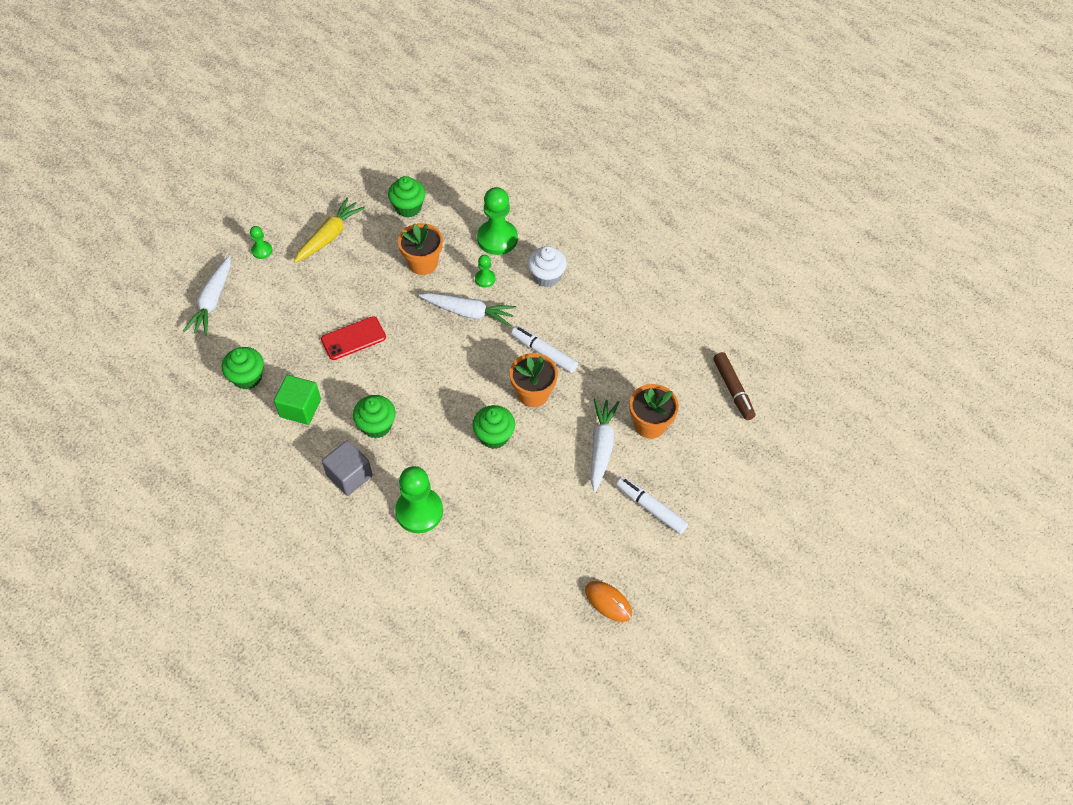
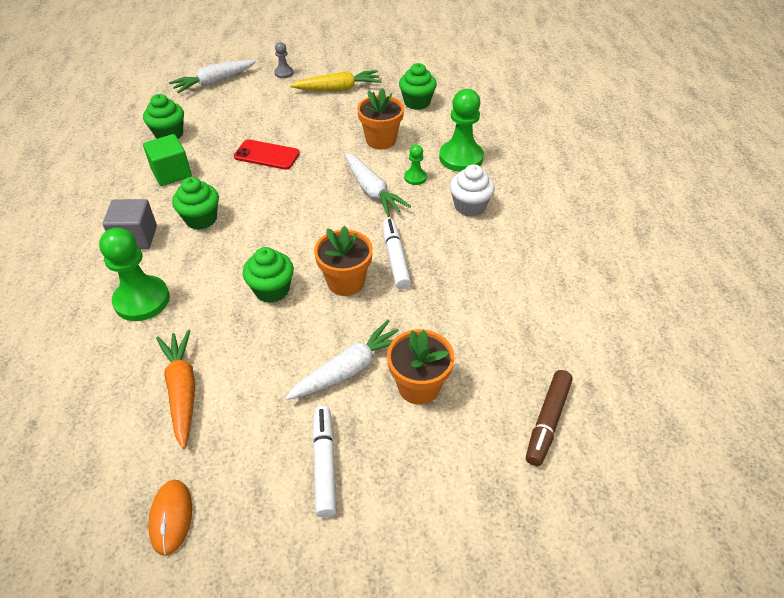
camera: 45 degrees right, 10 degrees down
green pawn [250,226,272,259] -> grey pawn [274,42,293,78]
none -> orange carrot [156,330,195,449]

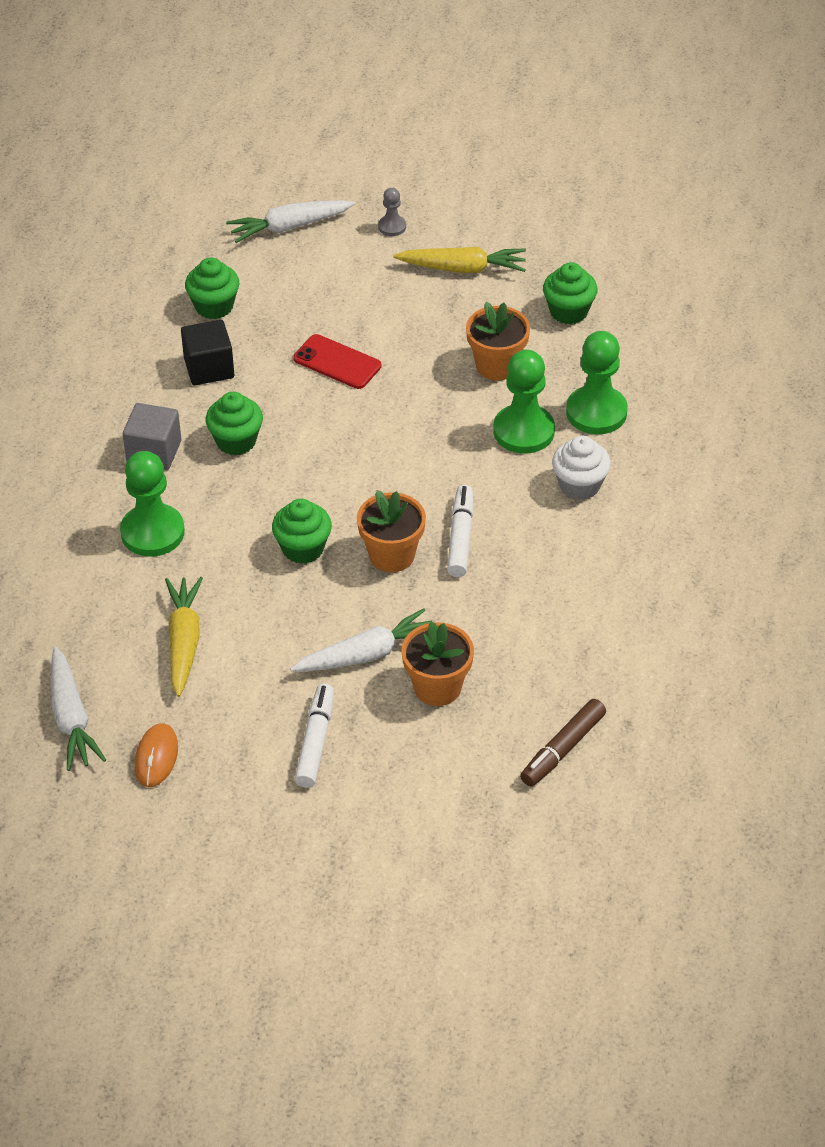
camera: 15 degrees right, 0 degrees up
green cube [143,134,192,186] -> black cube [181,320,234,385]
orange carrot [156,330,195,449] -> yellow carrot [165,577,203,697]
white carrot [345,153,411,217] -> white carrot moved to [51,647,106,771]
green pawn [404,145,427,185] -> green pawn [494,350,555,454], size x2.02

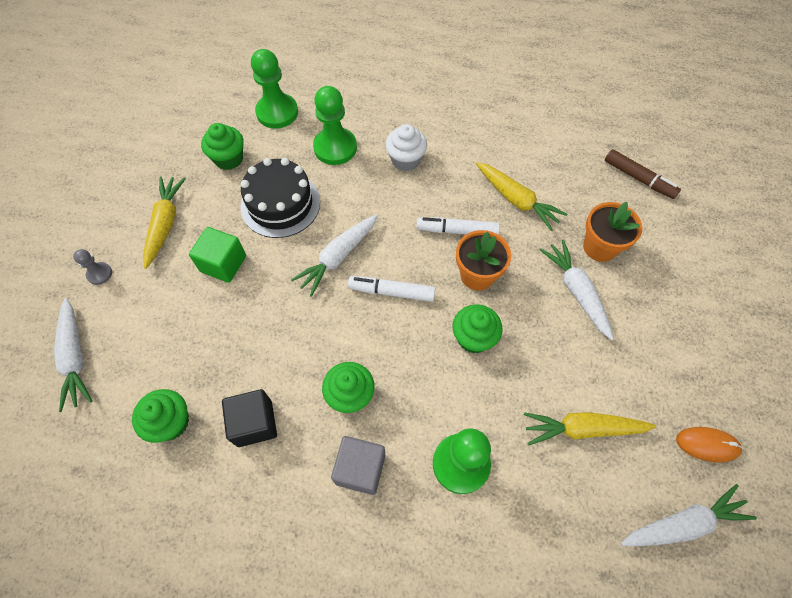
camera: 90 degrees left, 15 degrees up
red phone [293,334,381,389] -> none
white marker [295,683,334,788] -> white marker moved to [348,276,436,302]
orange flower pot [466,302,530,381] -> black cake [240,158,320,238]
green pawn [494,350,555,454] -> green pawn moved to [251,49,298,128]
none -> green cube [189,227,246,283]
none -> white carrot [291,214,378,297]
none -> yellow carrot [476,162,567,231]

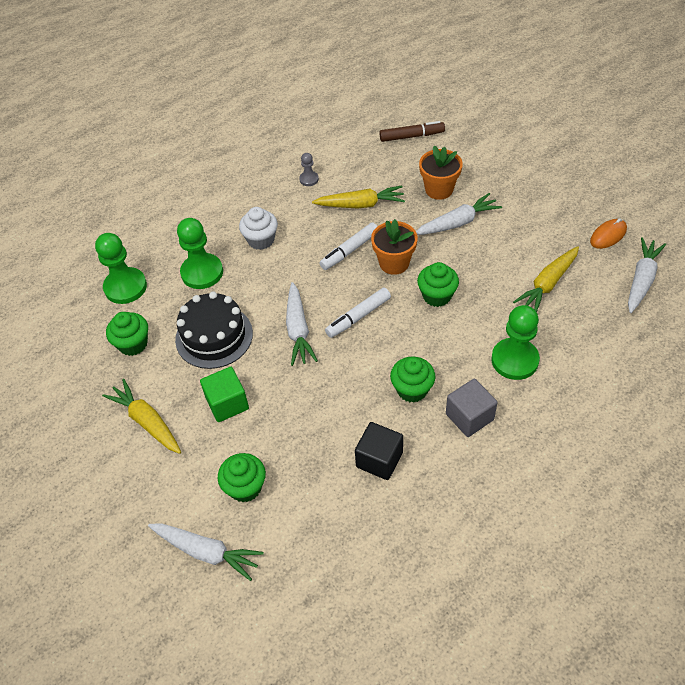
camera: 45 degrees left, 10 degrees down
grey pawn [73,249,112,285] -> grey pawn moved to [299,153,319,186]
green cupcake [132,389,189,443] -> green cupcake moved to [218,453,266,502]
white carrot [540,240,614,340] -> white carrot turned 135 degrees clockwise [416,193,502,235]

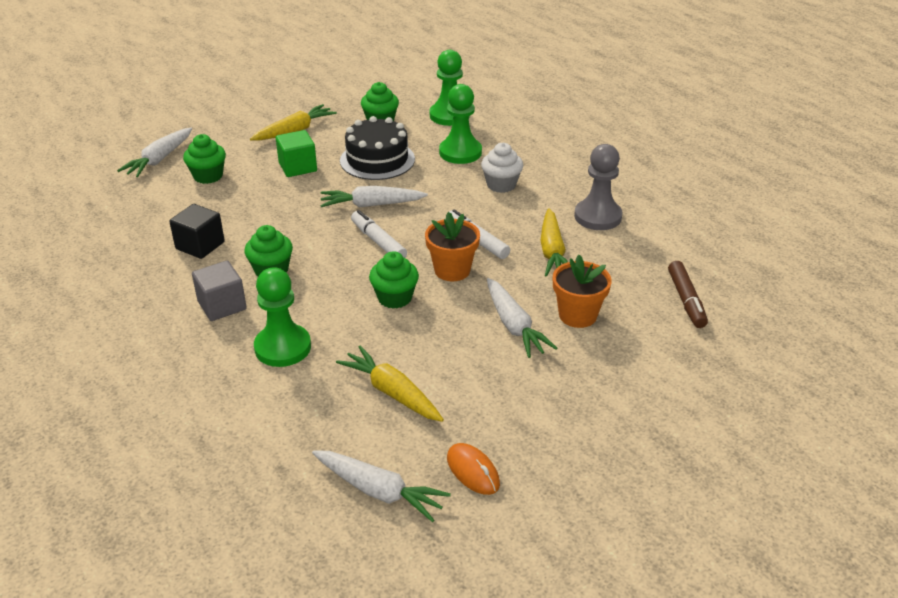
camera: 90 degrees right, 15 degrees down
grey pawn [299,153,319,186] -> grey pawn [574,144,623,230], size x2.02

